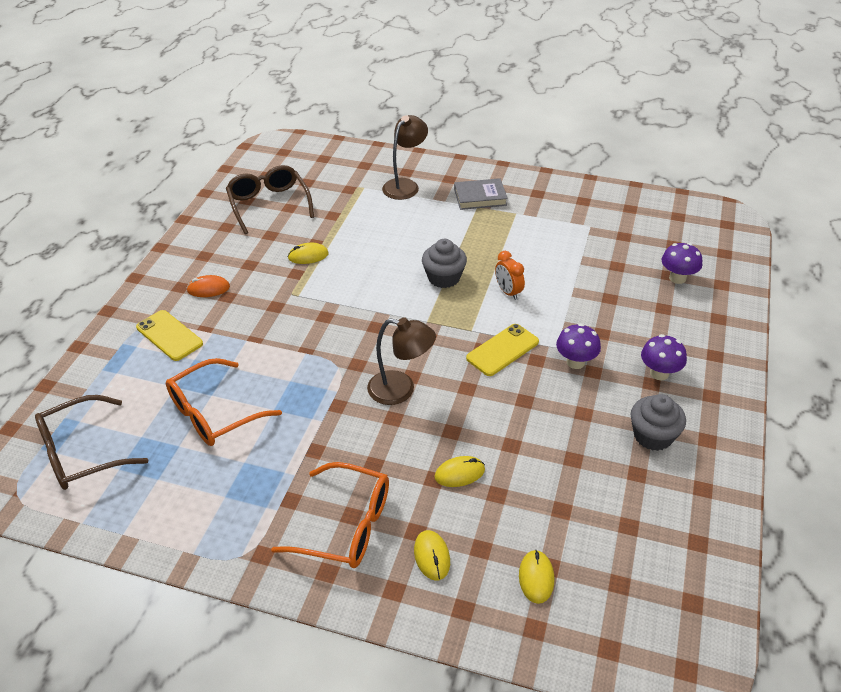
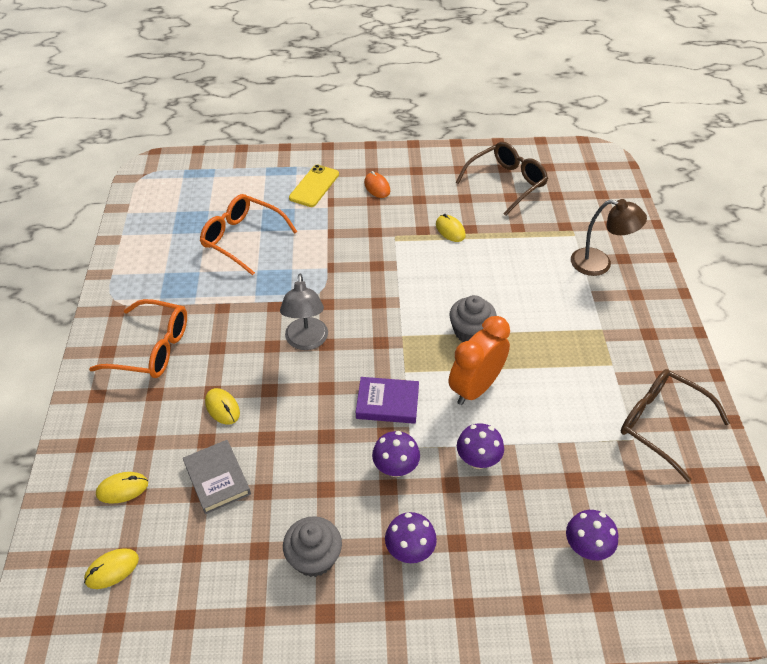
camera: 70 degrees right, 5 degrees up
brown glasses [35,395,148,490] -> brown glasses moved to [621,369,730,482]
orange glasses [271,462,389,568] -> orange glasses turned 75 degrees counterclockwise [89,299,187,378]
brown lamp [367,317,436,405] -> grey lamp [280,274,328,350]
yellow mouse [414,530,450,581] -> yellow mouse moved to [84,548,139,589]
grey book [454,178,508,210] -> grey book moved to [183,440,251,514]
yellow phone [466,324,539,376] -> purple book [356,377,419,424]
orange clock [495,251,525,300] -> orange clock [449,316,510,405], size x1.78
none -> purple mushroom [457,423,504,469]

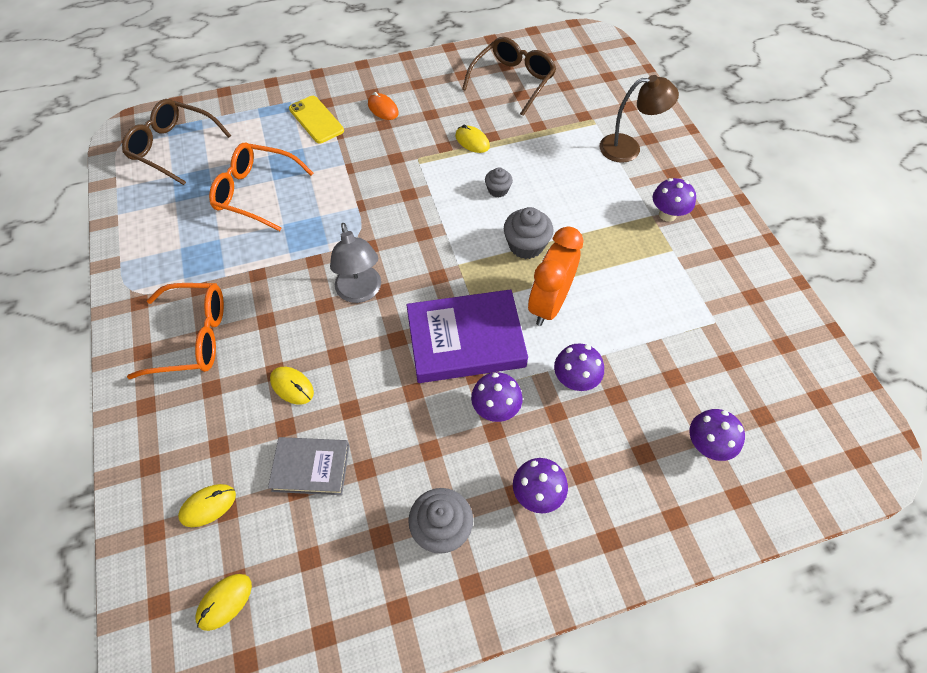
camera: 15 degrees left, 10 degrees up
grey book [183,440,251,514] -> grey book turned 45 degrees counterclockwise [268,437,350,495]
yellow phone [289,164,339,207] -> yellow phone turned 45 degrees counterclockwise [289,96,344,143]
purple book [356,377,419,424] -> purple book [406,289,528,383], size x1.71
brown glasses [621,369,730,482] -> brown glasses moved to [122,99,231,185]
none -> grey cupcake [485,167,513,198]
none -> purple mushroom [653,178,696,222]

